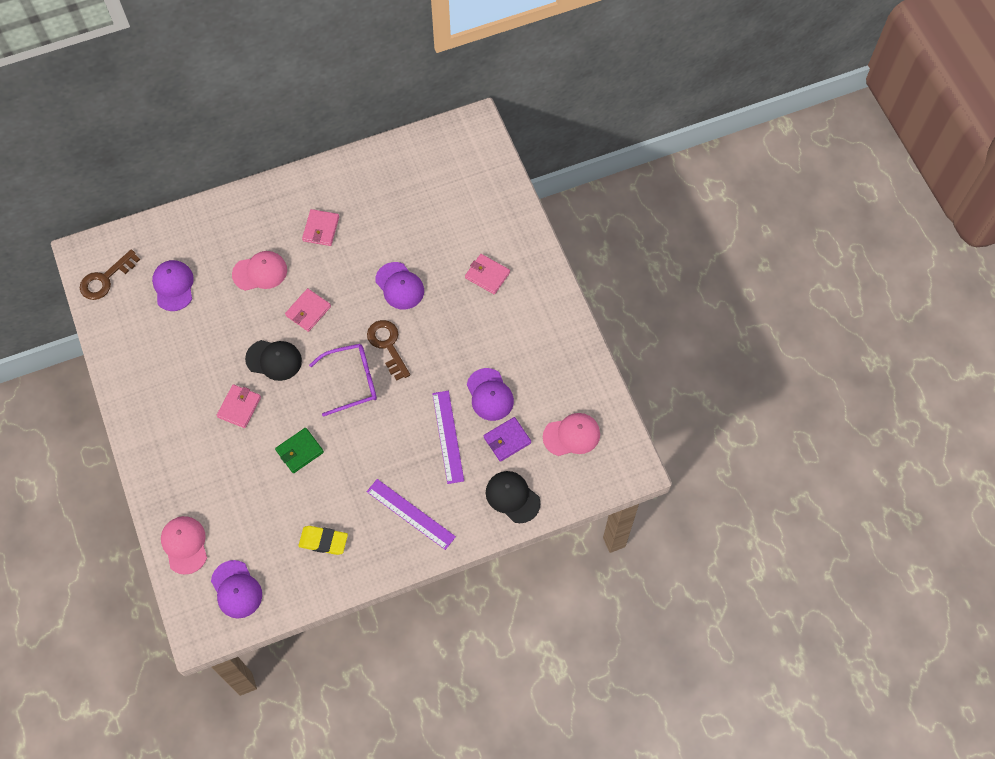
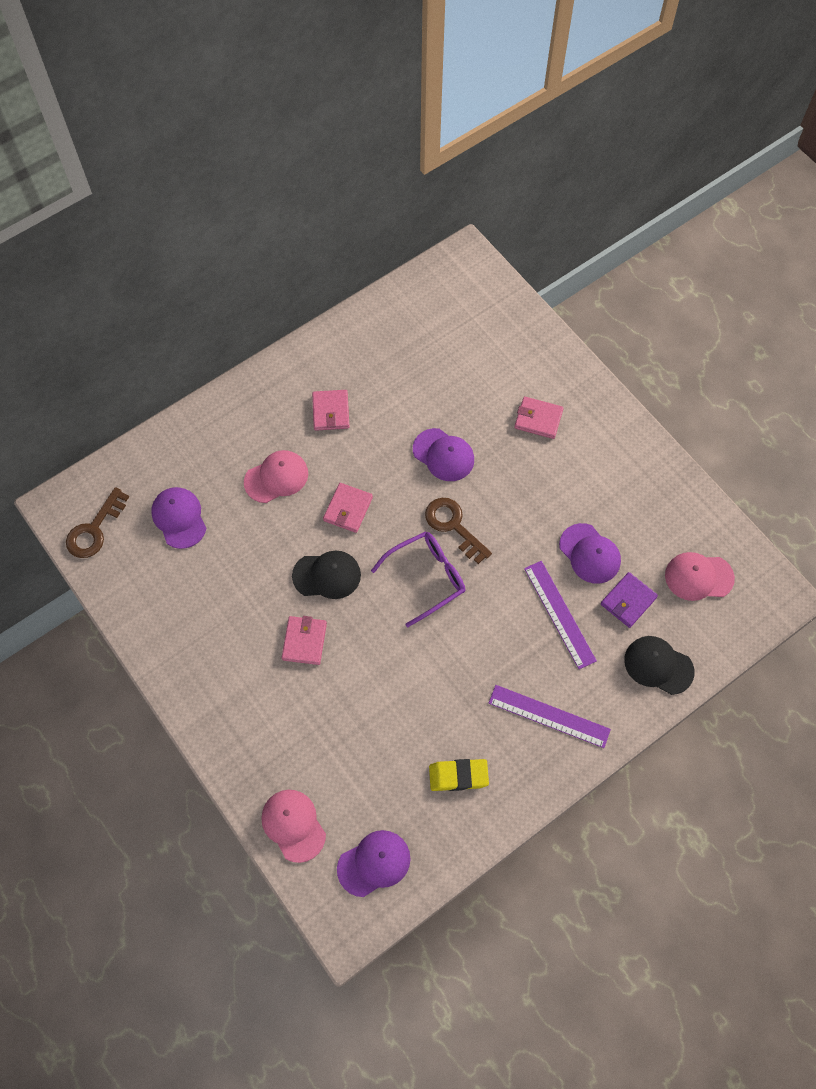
camera: 15 degrees left, 0 degrees up
purple cap [211,560,262,618] -> purple cap turned 75 degrees counterclockwise [337,830,411,897]
green wallet [275,428,324,473] -> none
pink cap [543,413,600,456] -> pink cap turned 150 degrees counterclockwise [665,552,735,601]

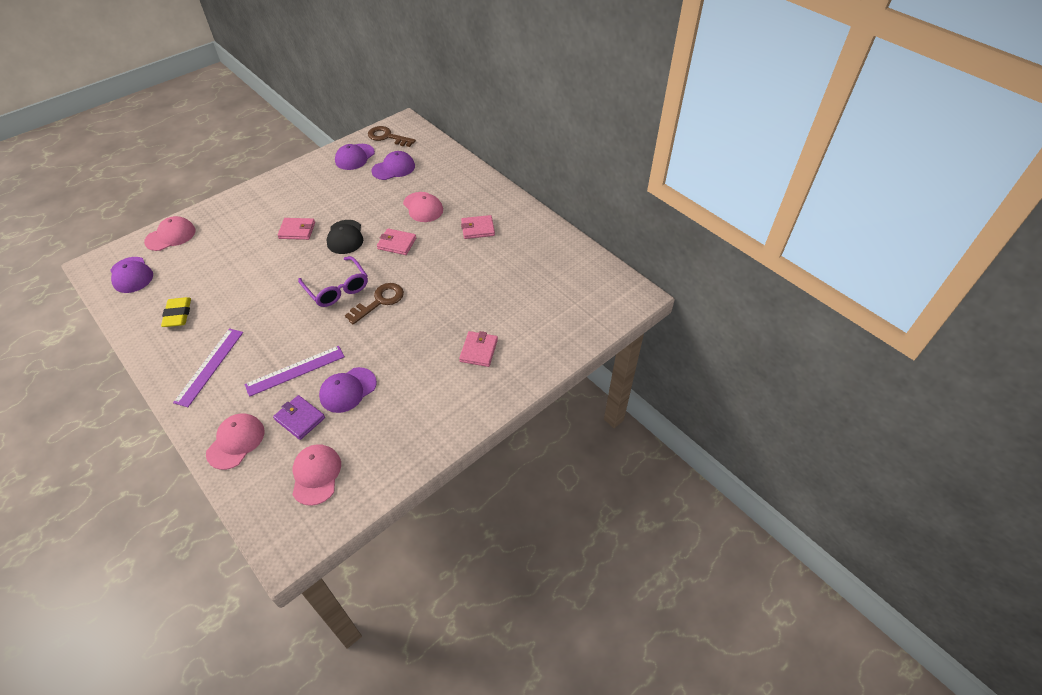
camera: 85 degrees right, 15 degrees down
purple cap [413,428,474,481] -> purple cap moved to [335,144,375,170]
black cap [624,636,695,695] -> pink cap [206,413,264,470]

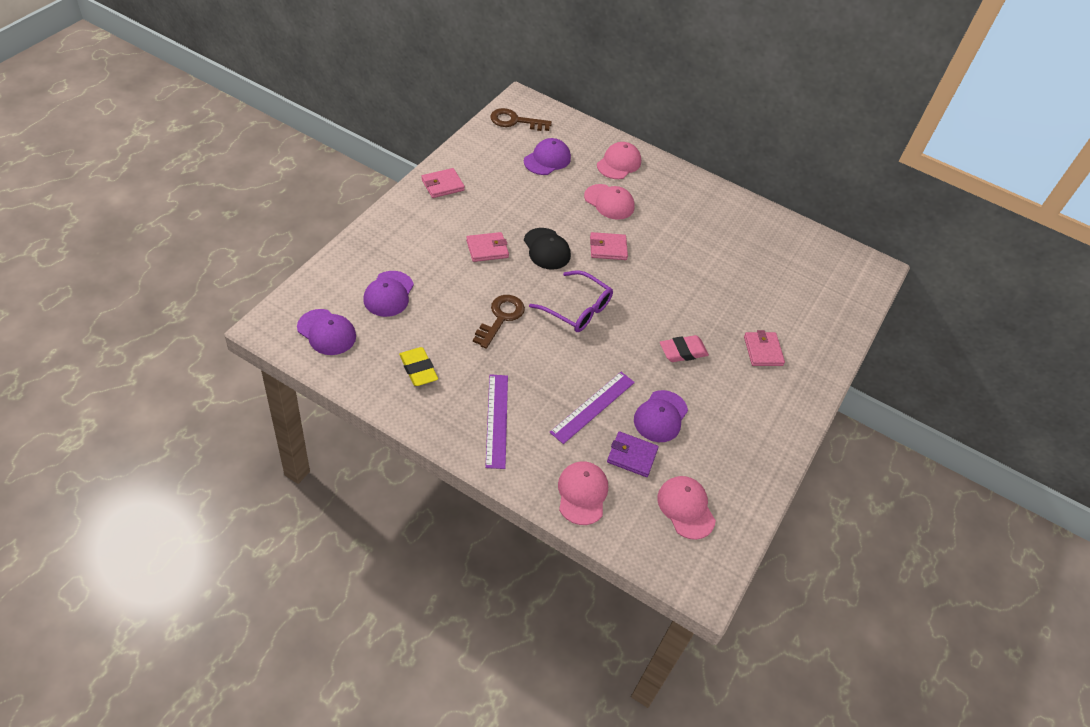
camera: 25 degrees left, 0 degrees up
pink cap [144,216,196,251] -> pink cap moved to [597,142,641,179]
purple cap [335,144,375,170] -> purple cap moved to [363,271,414,317]
brown key [345,283,404,325] -> brown key moved to [473,295,525,349]
pink wallet [461,215,495,239] -> pink wallet moved to [421,168,465,198]
none -> pink eraser [660,335,709,362]

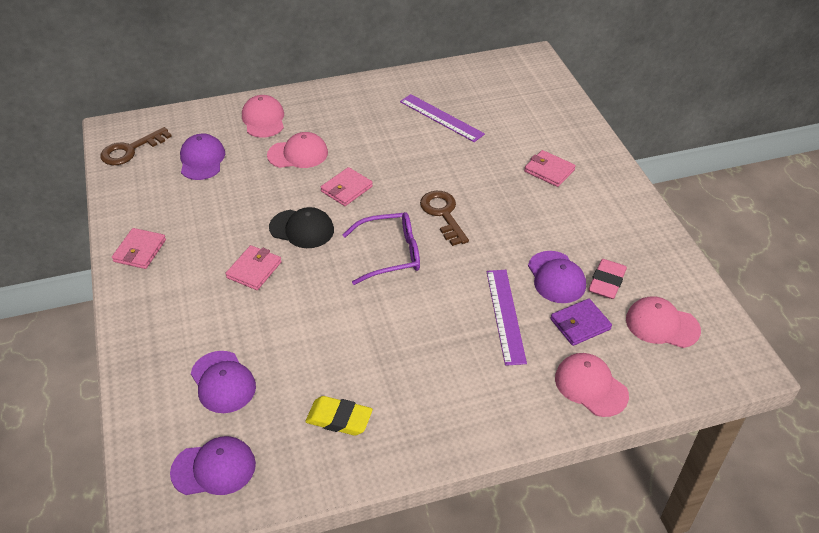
camera: 40 degrees left, 5 degrees down
brown key [473,295,525,349] -> brown key moved to [420,191,469,246]
purple ruler [485,374,508,469] -> purple ruler moved to [400,94,485,142]
pink eraser [660,335,709,362] -> pink eraser moved to [588,259,627,299]

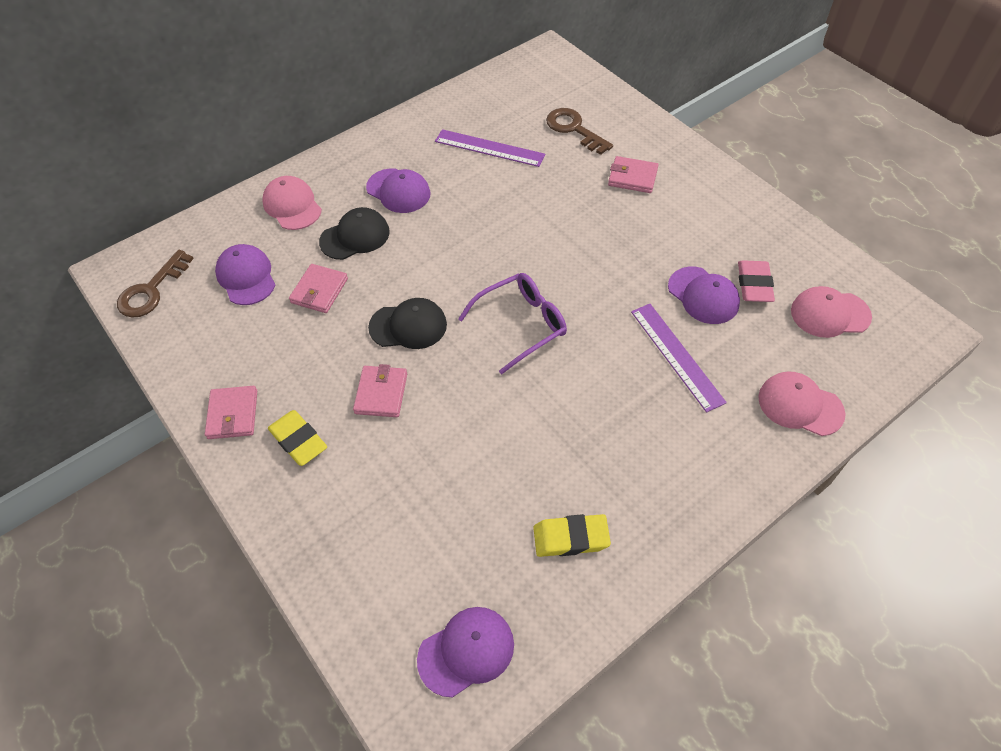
camera: 20 degrees left, 10 degrees up
purple cap [191,351,256,413] -> purple cap moved to [366,168,430,213]
pink cap [267,132,328,168] -> black cap [319,207,390,260]
pink wallet [321,167,373,206] -> pink wallet moved to [289,264,348,313]
brown key [420,191,469,246] -> brown key moved to [546,108,613,155]
purple wallet [550,298,612,346] -> none
none -> yellow eraser [268,410,327,466]

